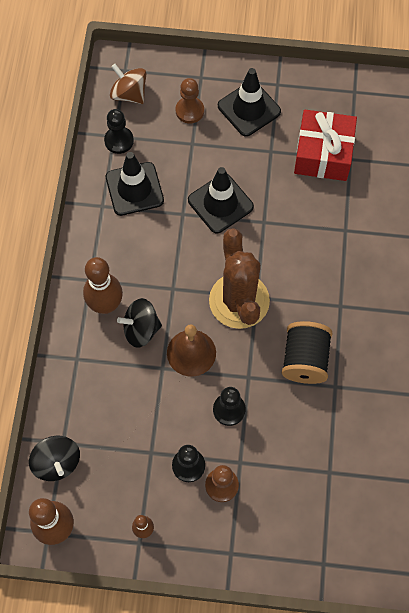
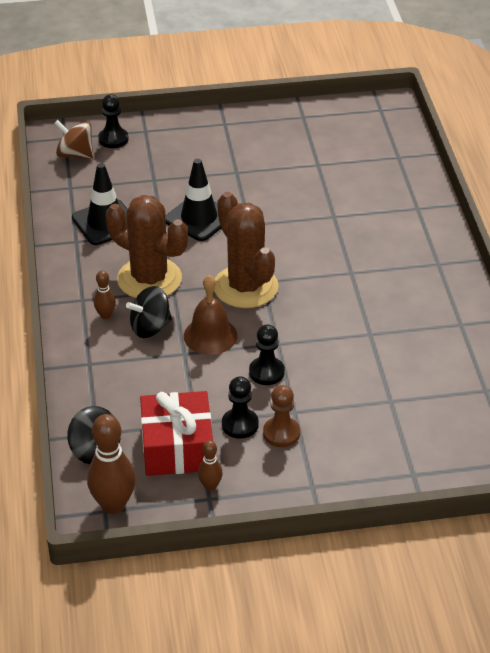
camera: 15 degrees left, 25 degrees down
brown bowling pin [83,257,123,314] -> brown bowling pin [94,270,116,319], size x0.52
black pawn [104,109,134,154] -> black pawn moved to [98,94,129,148]
brown pawn [176,78,204,123] -> none
black traffic cone [218,68,281,137] -> none
black spool [282,321,333,384] -> none
red gift [294,110,357,181] -> red gift moved to [140,391,213,476]
none -> brown cactus [106,195,188,298]

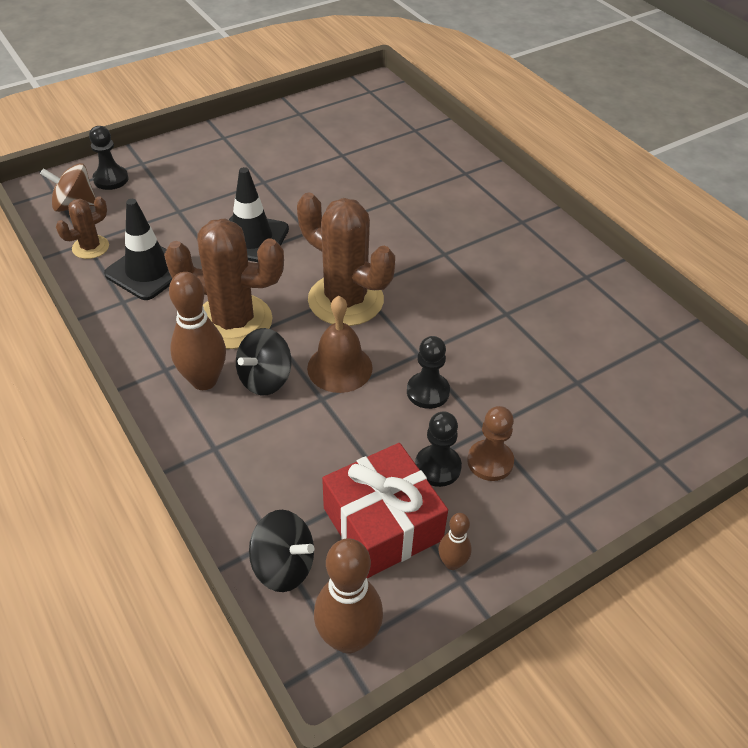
camera: 25 degrees left, 5 degrees up
brown bowling pin [94,270,116,319] -> brown bowling pin [169,272,226,390], size x1.92
none -> brown cactus [56,196,109,259]

